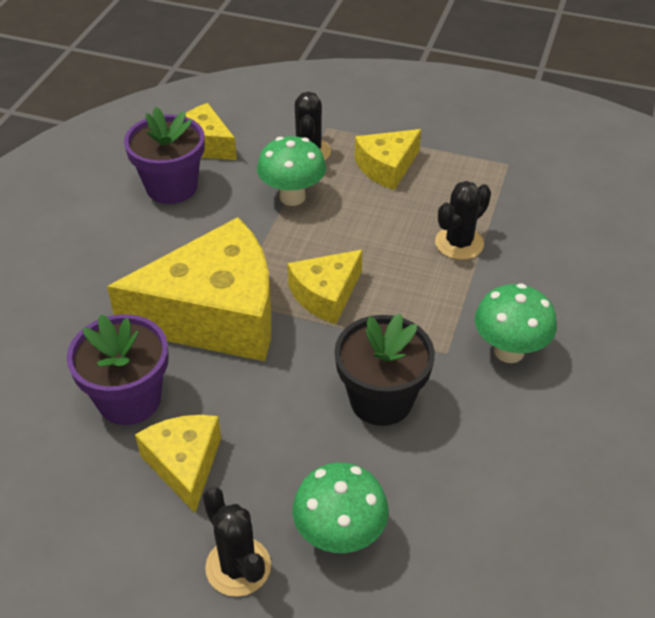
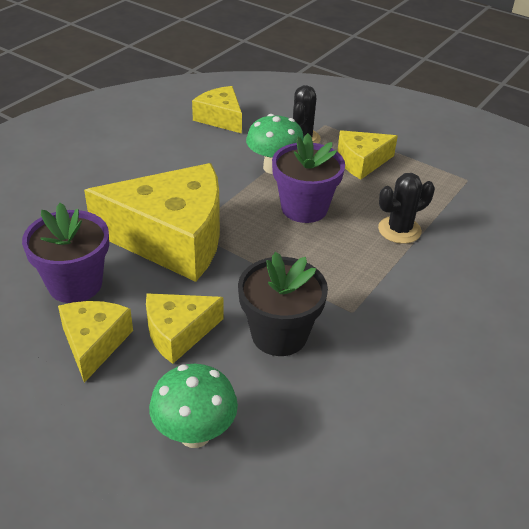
camera: 15 degrees right, 5 degrees down
purple flower pot [124,107,205,204] -> purple flower pot moved to [272,133,345,223]
black cactus [203,486,271,597] -> none
yellow cheese [288,249,363,324] -> yellow cheese moved to [146,293,224,364]
green mushroom [475,283,557,363] -> none

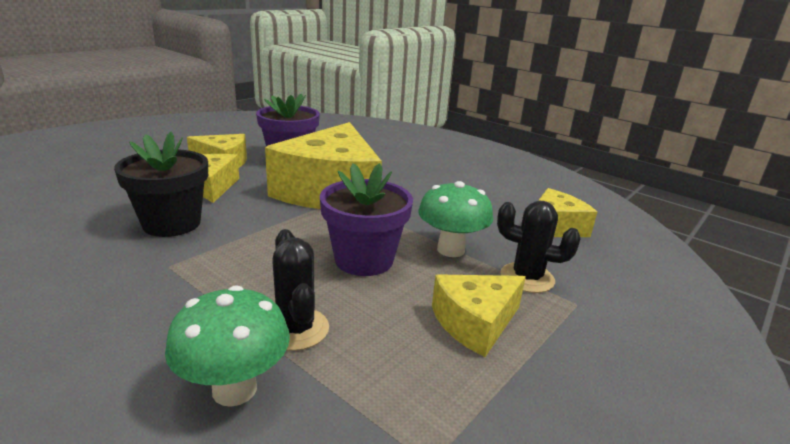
camera: 95 degrees right, 15 degrees down
green mushroom [149,364,238,448] -> green mushroom moved to [165,285,290,407]
yellow cheese [337,130,398,180] -> yellow cheese turned 105 degrees counterclockwise [432,274,526,357]

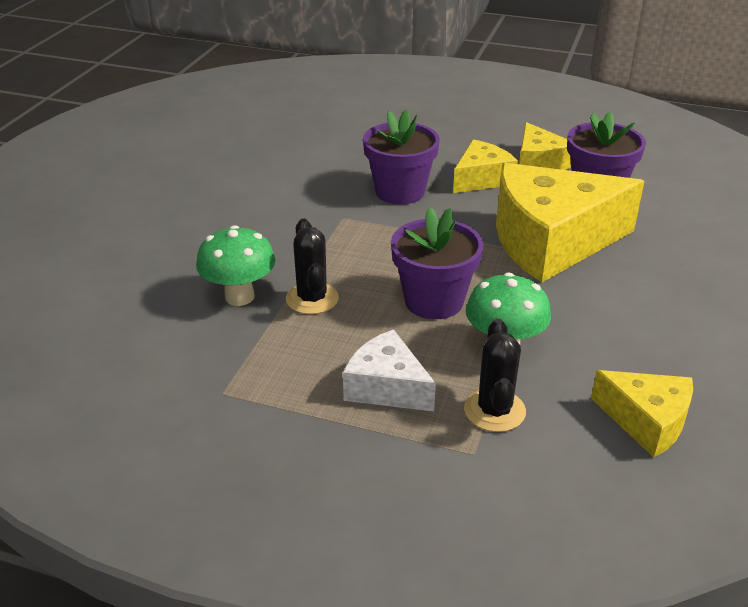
camera: 70 degrees right, 10 degrees up
black flower pot [114,132,208,237] -> purple flower pot [363,109,440,205]
black cactus [272,229,329,351] -> black cactus turned 60 degrees counterclockwise [286,219,339,314]
yellow cheese [432,274,526,357] -> white cheese [343,330,436,411]

